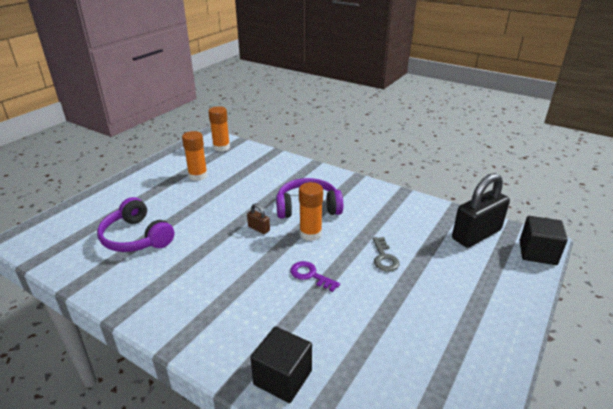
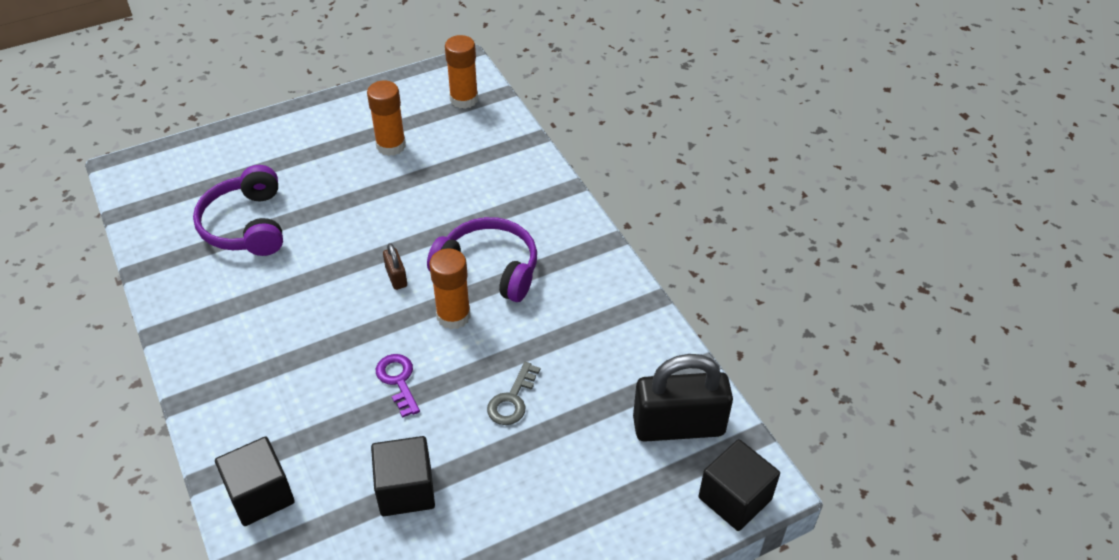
camera: 30 degrees right, 15 degrees up
none -> black cube [371,436,435,516]

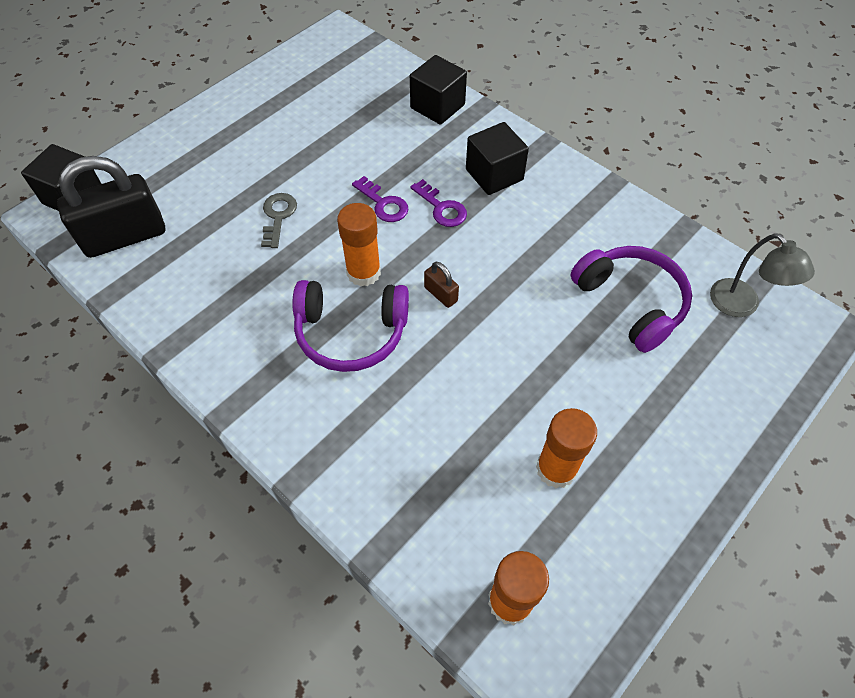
camera: 160 degrees right, 10 degrees up
black cube [371,436,435,516] -> black cube moved to [466,122,529,195]
none -> purple key [410,179,467,227]
none -> grey lamp [710,234,815,317]

